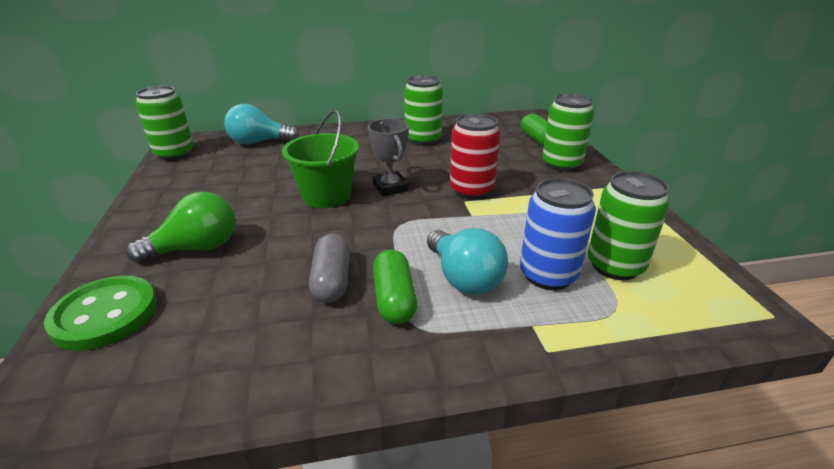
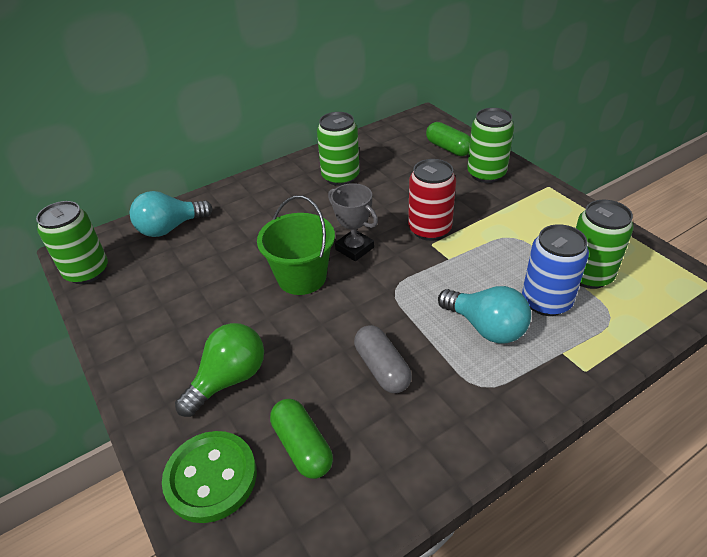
camera: 20 degrees left, 10 degrees up
green capsule [373,250,417,324] -> green capsule moved to [270,399,333,479]

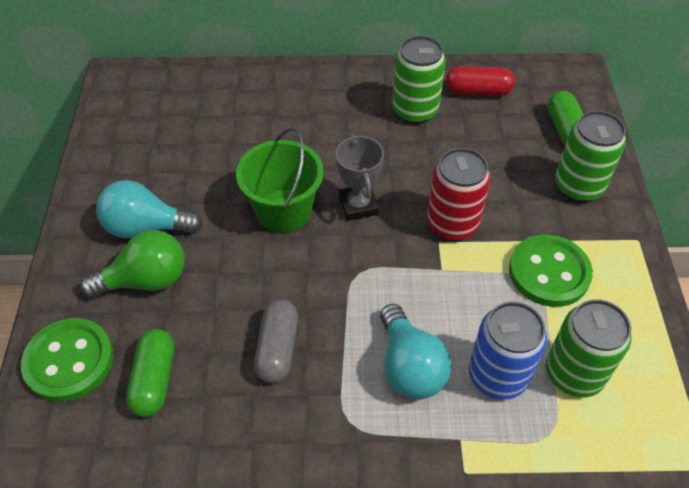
camera: 30 degrees right, 10 degrees up
green can [36,201,108,284] -> none
turquoise light bulb [130,191,213,237] -> turquoise light bulb moved to [96,180,202,238]
none -> red capsule [446,66,515,96]
none -> green button [509,234,593,307]

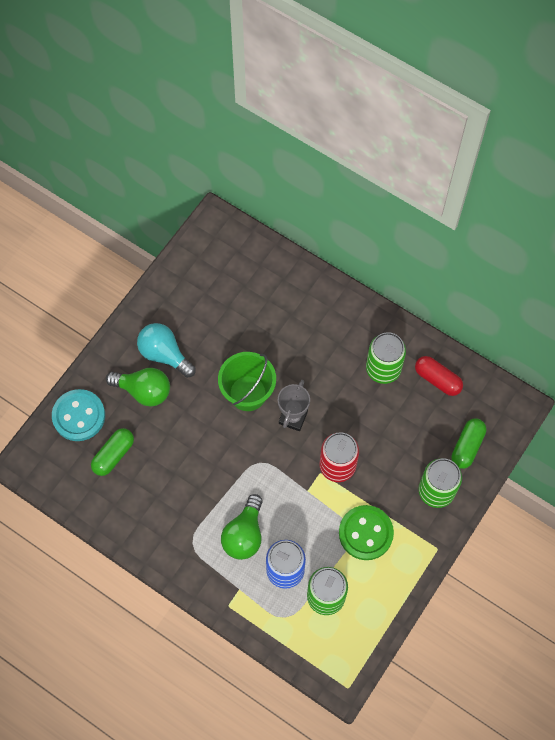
camera: 35 degrees right, 15 degrees up
green button [21,318,114,402] -> turquoise button [52,389,105,441]
grey capsule [254,299,298,383] -> none
turquoise light bulb [380,304,452,399] -> green light bulb [221,494,263,560]

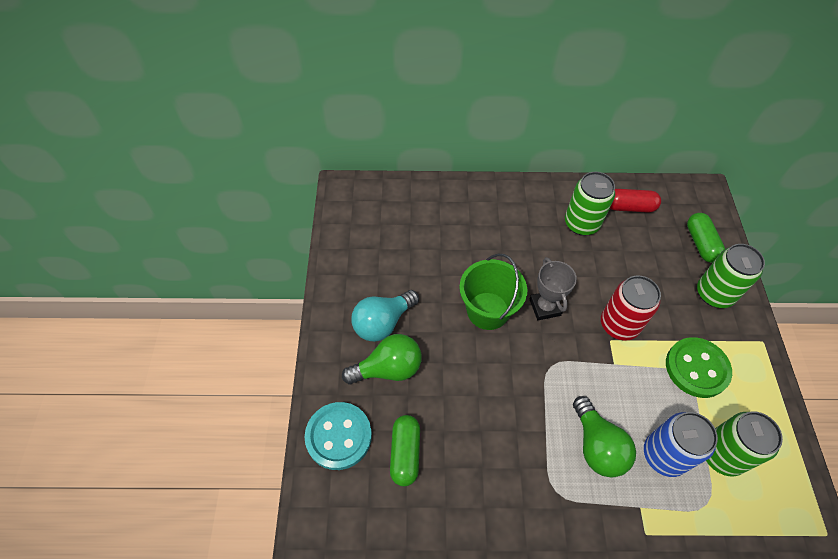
camera: 35 degrees left, 10 degrees down
turquoise light bulb [137,323,196,378] -> turquoise light bulb turned 45 degrees counterclockwise [351,290,419,342]

